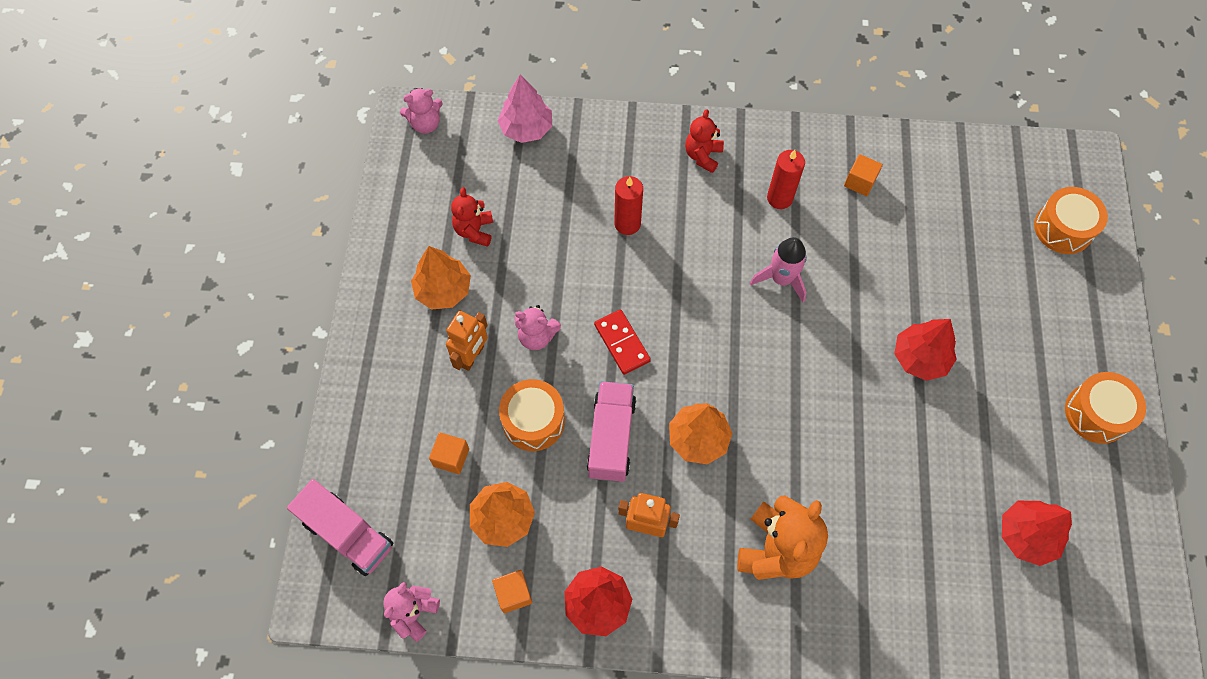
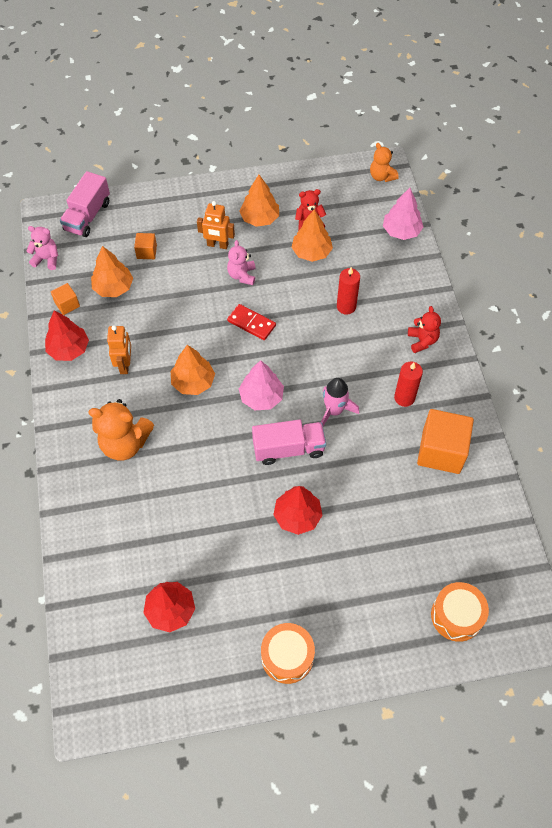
camera: 75 degrees right, 5 degrees down
pink teddy bear [400,88,443,134] -> orange teddy bear [370,143,399,182]
orange drum [499,379,565,451] -> none
pink truck [587,381,636,482] -> pink truck moved to [252,420,326,465]
red domino [594,309,651,375] -> red domino turned 75 degrees clockwise [227,304,276,340]
red teddy bear [685,109,724,173] -> red teddy bear turned 75 degrees clockwise [408,306,441,353]
orange cube [844,154,883,196] -> orange cube [417,409,474,474], size x2.05
none -> pink tree [239,360,284,410]
none -> orange tree [291,210,333,262]

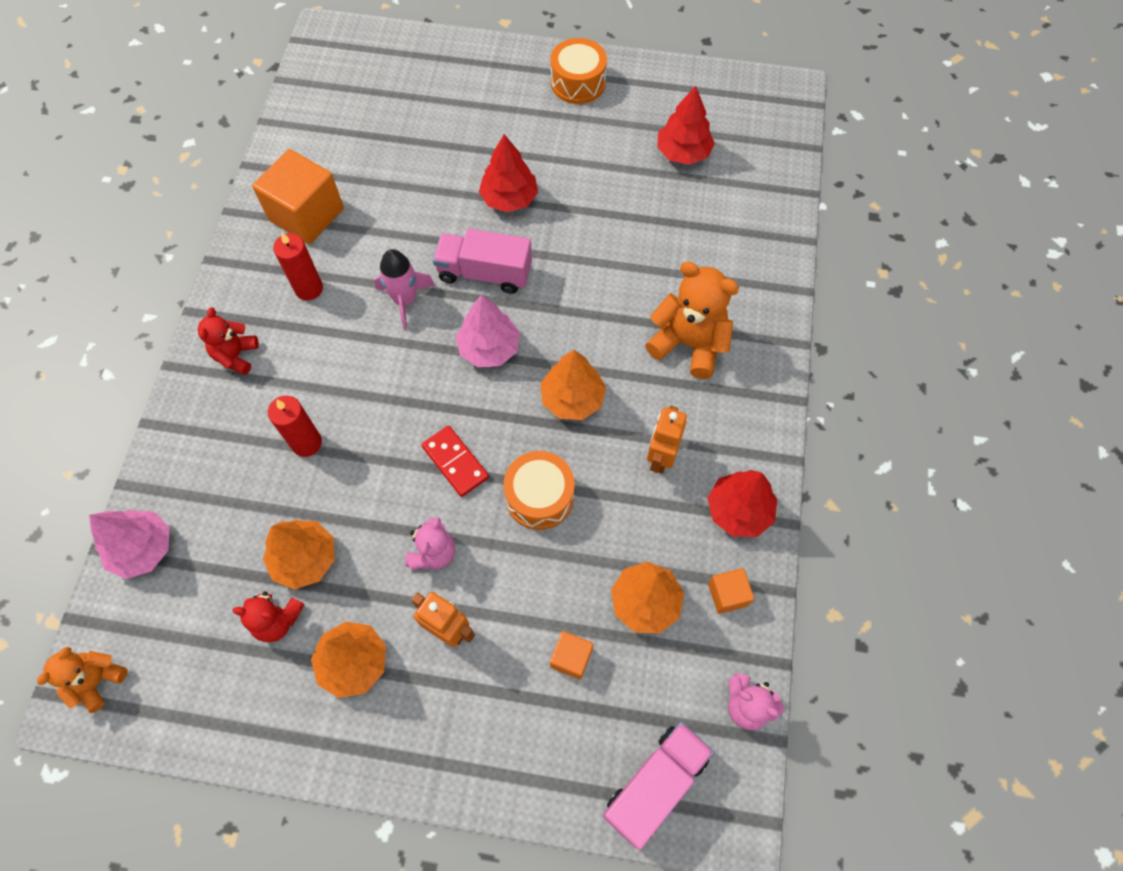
camera: 160 degrees left, 5 degrees up
orange teddy bear [370,143,399,182] -> orange teddy bear turned 135 degrees counterclockwise [37,647,128,713]
orange drum [431,582,489,642] -> orange drum moved to [503,451,575,530]

